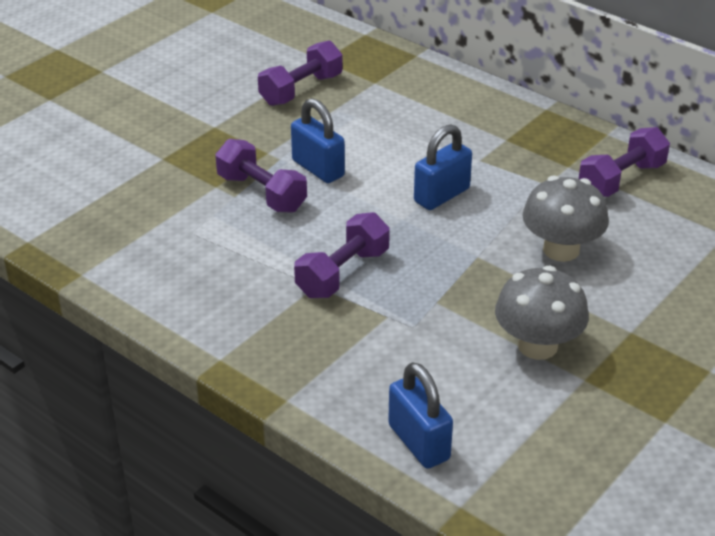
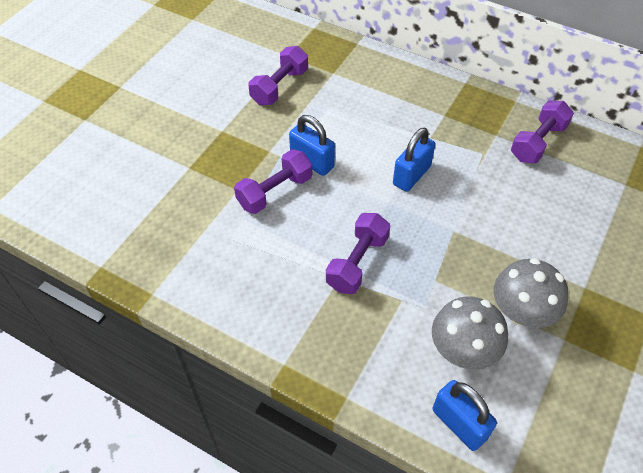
camera: 10 degrees left, 15 degrees up
purple dumbbell [215,139,307,213] -> purple dumbbell turned 75 degrees counterclockwise [234,149,312,214]
grey mushroom [523,175,609,262] -> grey mushroom moved to [432,296,508,370]

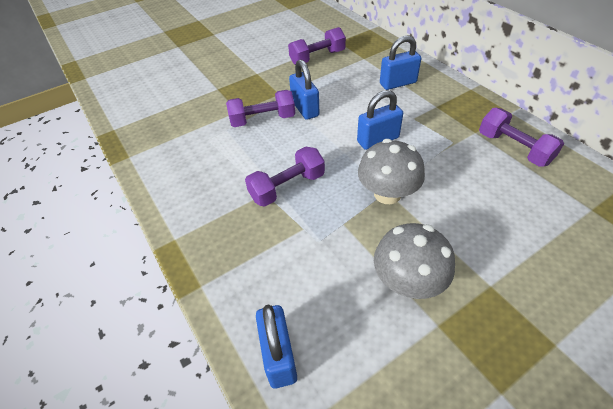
camera: 30 degrees right, 5 degrees down
grey mushroom [432,296,508,370] -> grey mushroom moved to [358,139,425,204]
purple dumbbell [511,101,574,163] -> purple dumbbell turned 75 degrees clockwise [479,108,564,167]
none -> blue padlock [380,35,421,90]

